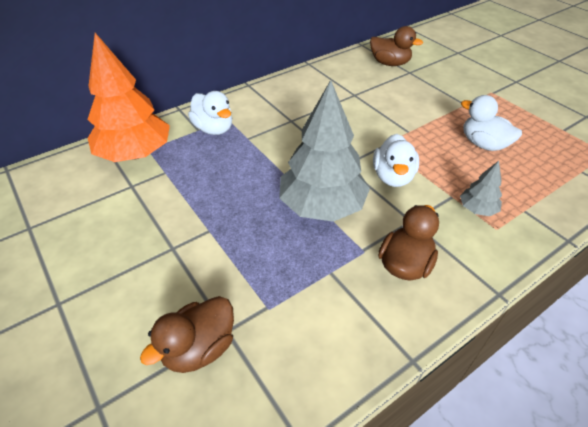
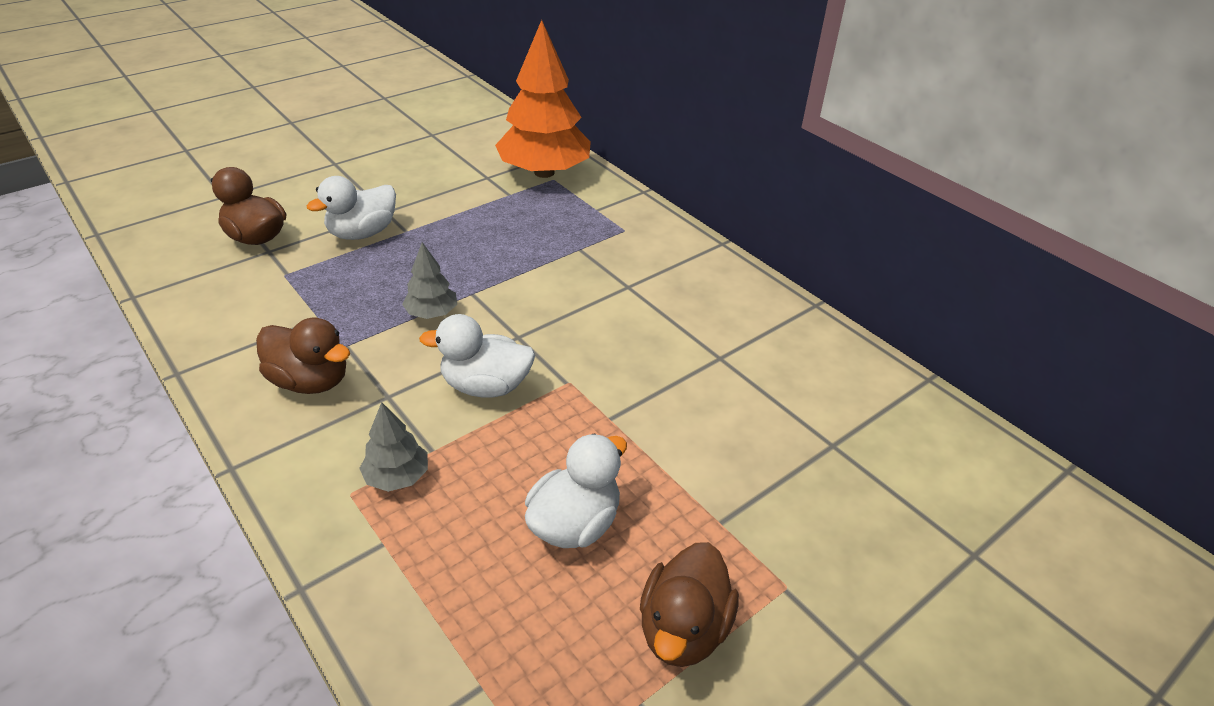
camera: 85 degrees right, 5 degrees down
white duck [188,91,232,135] -> white duck moved to [307,176,396,240]
grey tree [279,80,370,222] -> grey tree [402,242,457,319], size x0.45
brown duck [370,26,423,66] -> brown duck moved to [640,542,739,667]

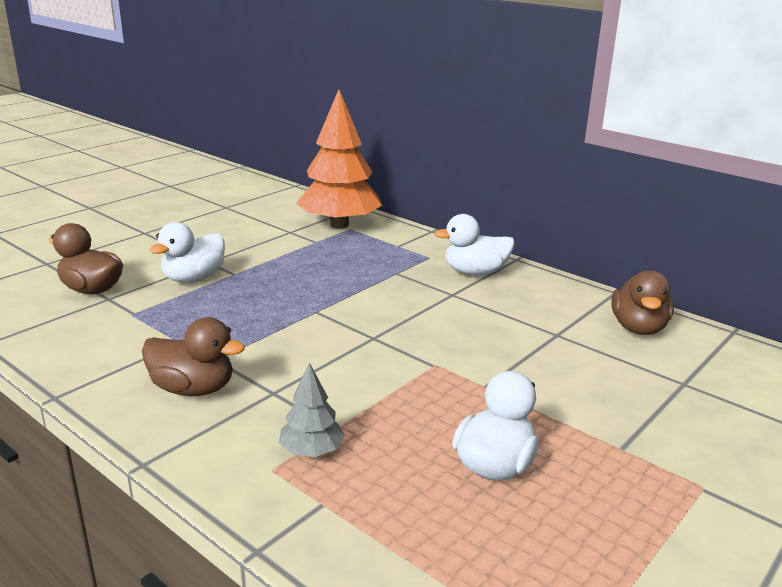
camera: 10 degrees left, 15 degrees down
grey tree [402,242,457,319] -> none
white duck [419,314,535,397] -> white duck moved to [434,214,514,275]
brown duck [640,542,739,667] -> brown duck moved to [611,270,674,335]

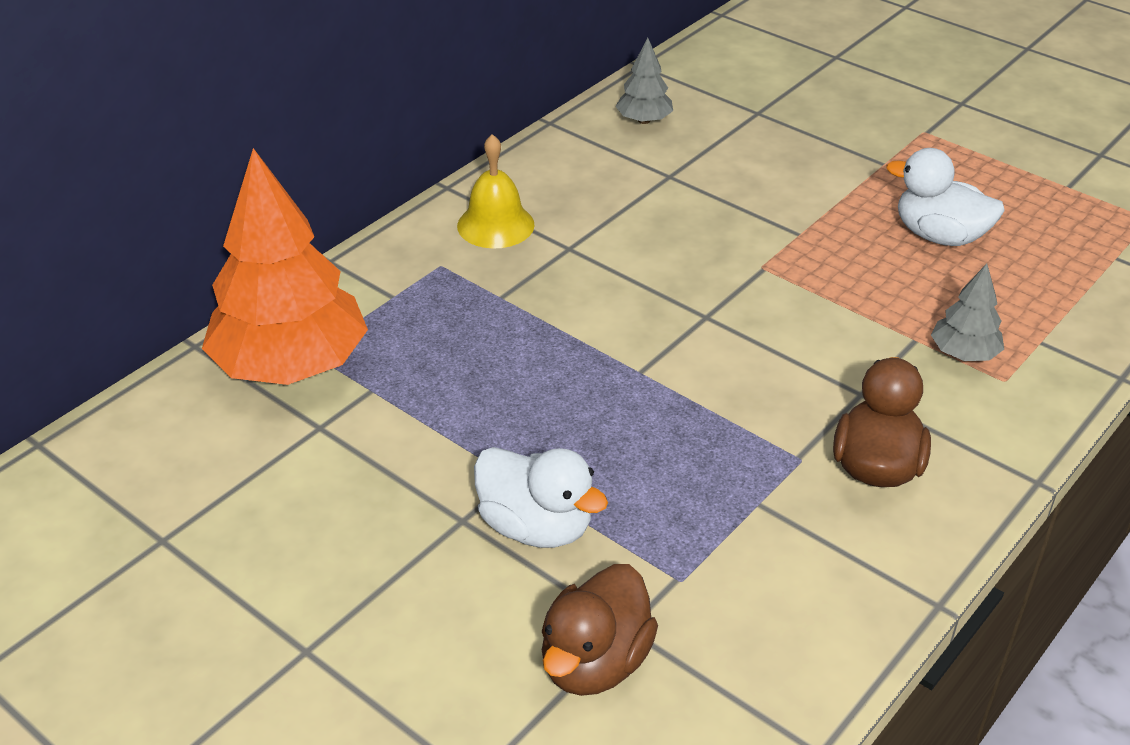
camera: 90 degrees left, 15 degrees up
white duck [434,214,514,275] -> yellow bell [457,134,534,249]
brown duck [611,270,674,335] -> grey tree [615,38,673,124]

